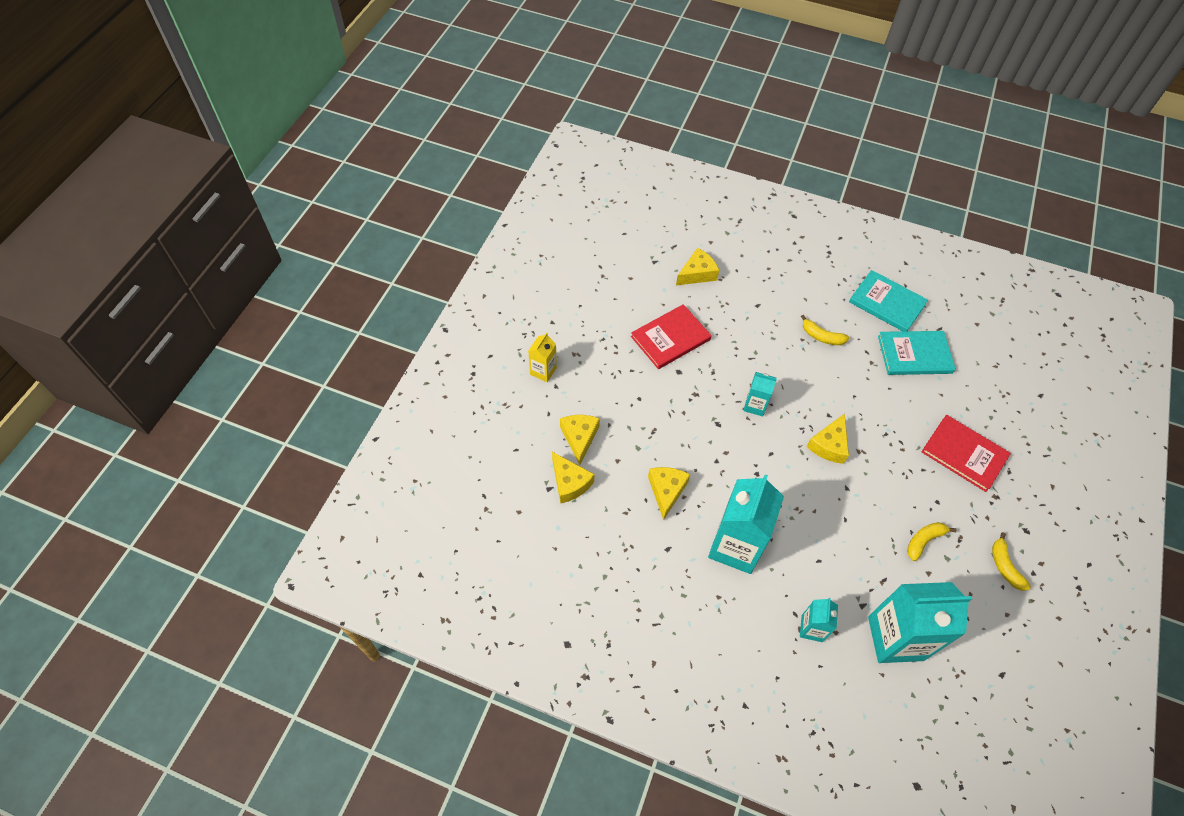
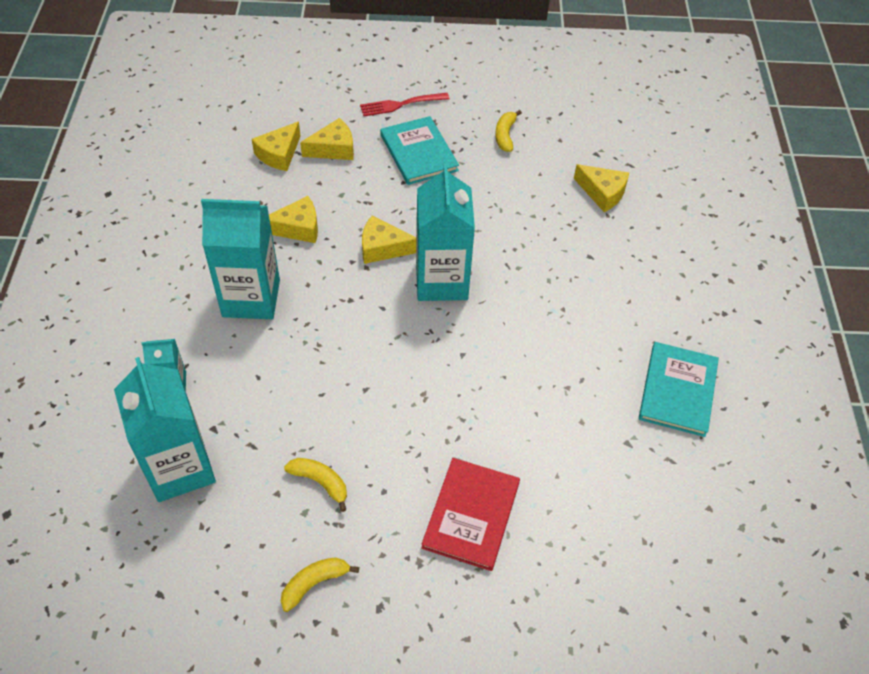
camera: 70 degrees right, 5 degrees down
yellow carton [528,333,557,382] -> red fork [360,93,449,116]
red book [631,304,712,369] -> none
turquoise carton [743,372,777,416] -> turquoise carton [416,164,475,301], size x2.02
yellow banana [801,315,849,345] -> yellow banana moved to [495,110,522,152]
yellow cheese [807,414,849,464] -> yellow cheese moved to [362,216,416,264]
turquoise book [878,331,956,375] -> turquoise book moved to [380,116,459,185]

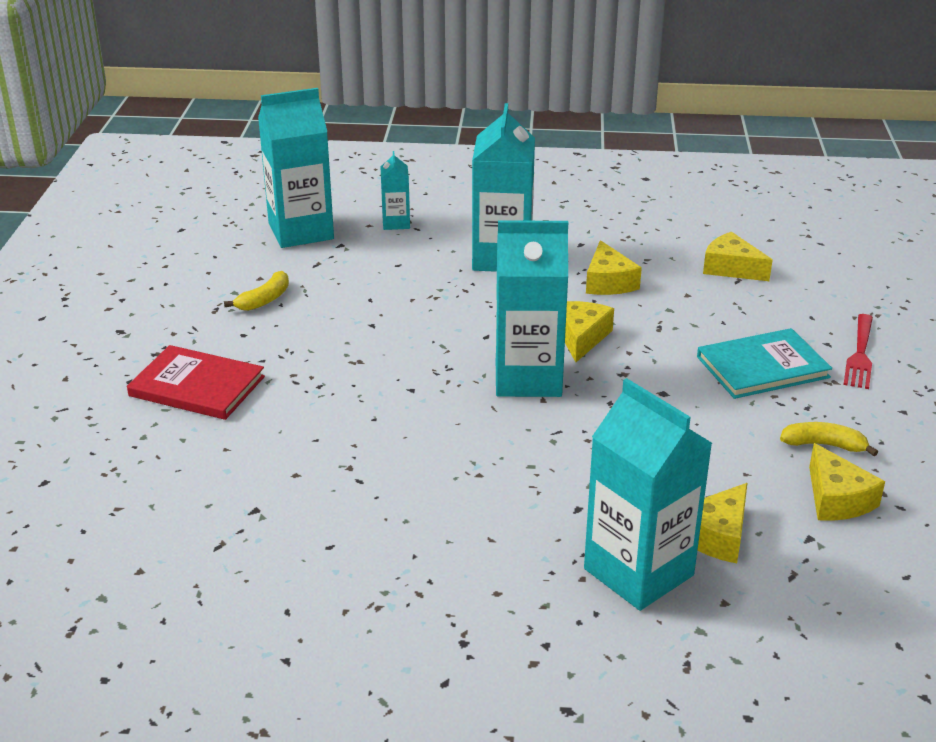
camera: 95 degrees right, 20 degrees down
yellow banana [281,557,359,612] -> none
yellow cheese [300,118,354,160] -> yellow cheese moved to [809,443,885,521]
red fork [360,93,449,116] -> red fork turned 150 degrees counterclockwise [844,314,873,389]
turquoise book [639,342,719,437] -> none
none -> turquoise carton [584,378,712,611]

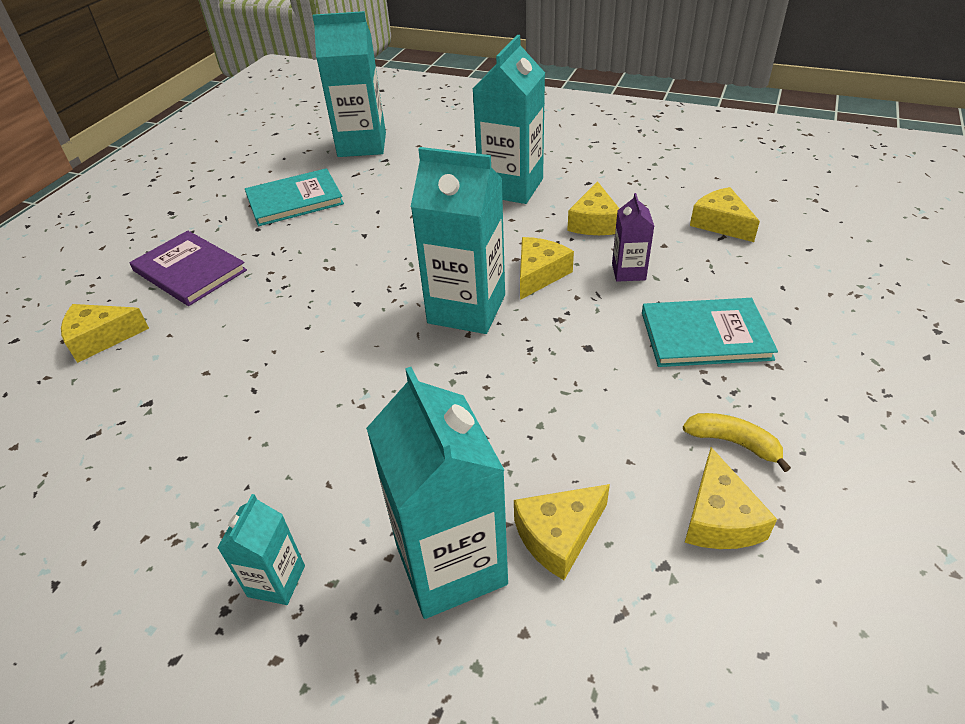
camera: 20 degrees right, 10 degrees up
red book [127,345,265,420] -> purple book [130,231,247,306]
yellow banana [224,271,289,311] -> turquoise book [245,168,344,226]
turquoise carton [380,151,410,230] -> turquoise carton moved to [217,494,305,605]
red fork [844,314,873,389] -> none
none -> yellow cheese [61,304,149,363]
none -> purple carton [612,193,655,282]

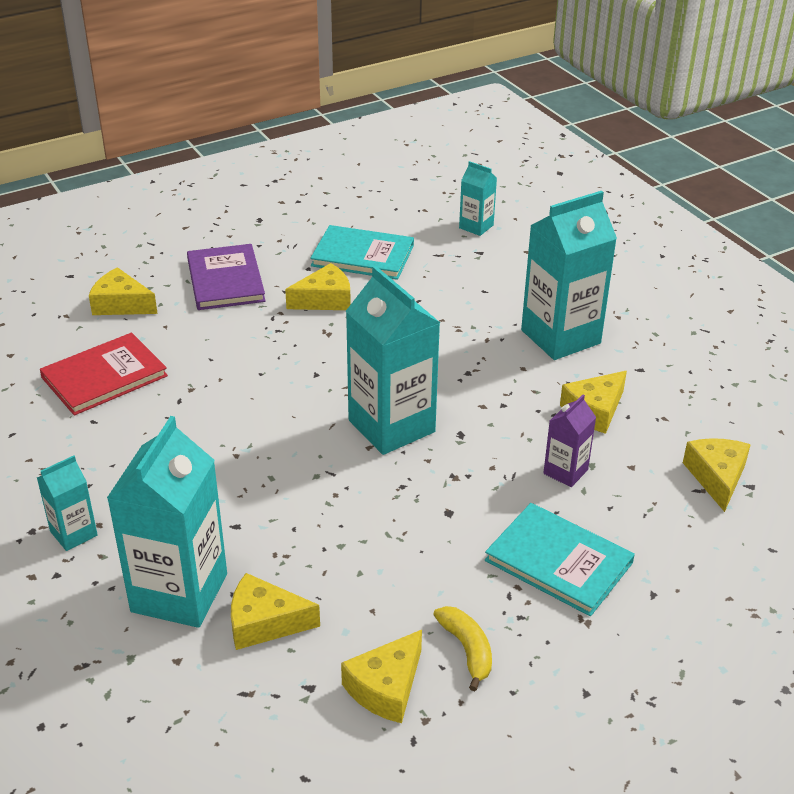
camera: 35 degrees right, 5 degrees down
turquoise carton [312,11,386,157] -> turquoise carton [459,161,497,236], size x0.50
yellow cheese [520,237,574,300] -> yellow cheese moved to [285,263,351,310]
none -> red book [40,333,168,415]

